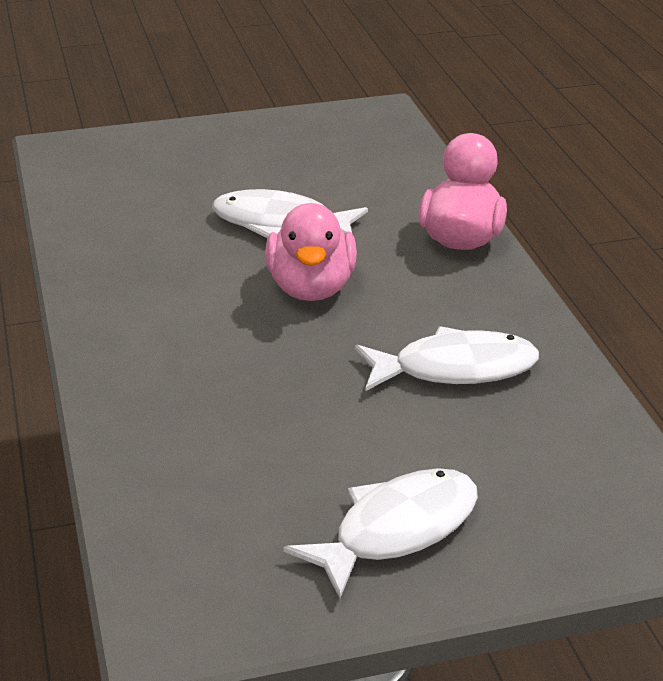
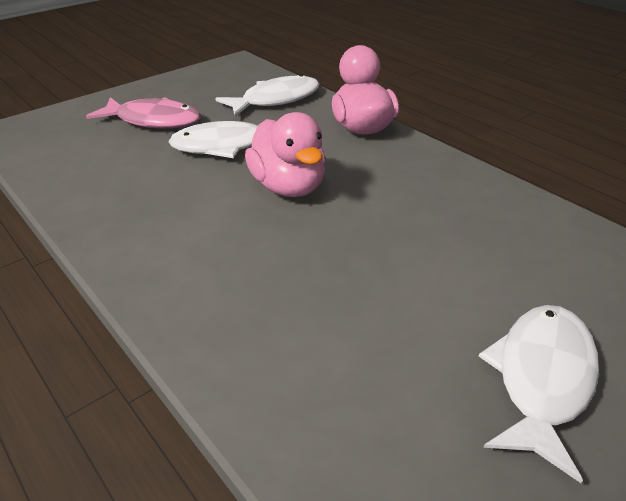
camera: 25 degrees left, 5 degrees up
white fish [355,326,539,391] -> white fish moved to [215,74,319,117]
none -> pink fish [86,97,201,129]

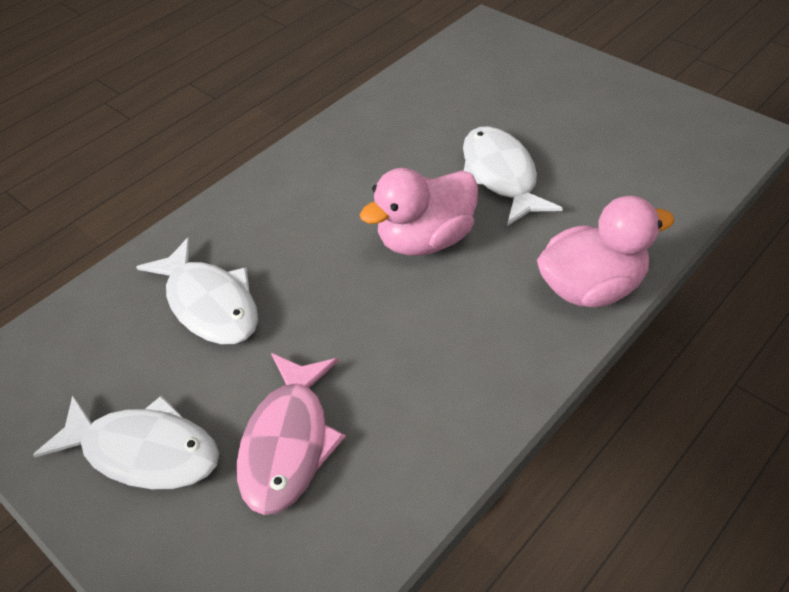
camera: 85 degrees right, 10 degrees up
pink fish [86,97,201,129] -> pink fish moved to [237,353,346,515]
white fish [215,74,319,117] -> white fish moved to [136,237,258,345]

